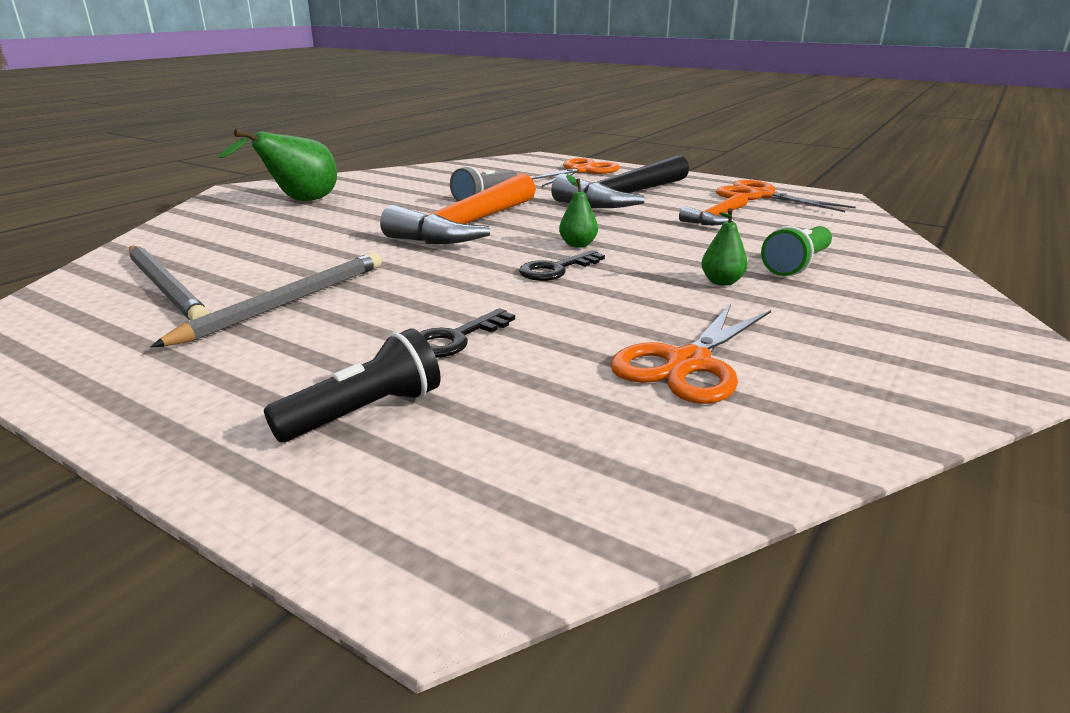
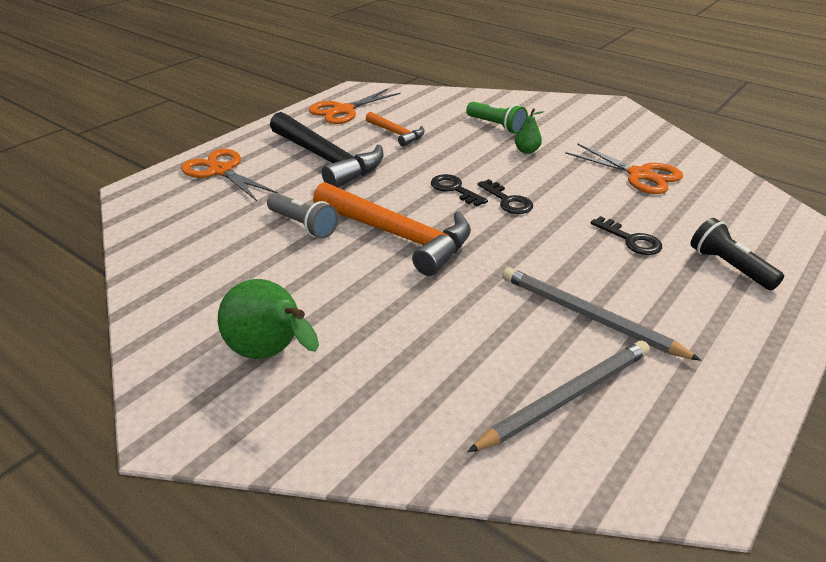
camera: 85 degrees left, 10 degrees up
green pear [559,174,598,248] -> black key [431,174,488,207]

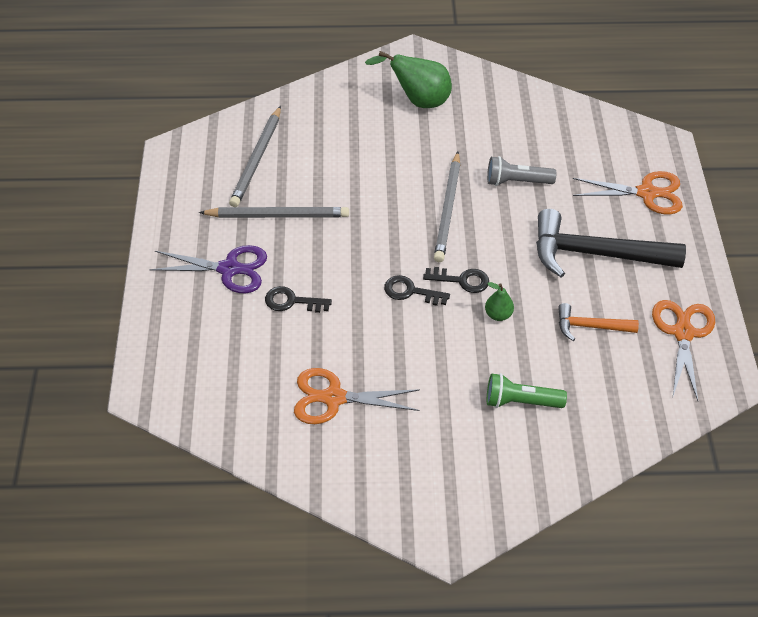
camera: 140 degrees right, 15 degrees up
orange hammer [313,182,471,276] -> grey pencil [434,151,460,262]
green pear [515,108,544,154] -> green pear moved to [485,282,514,321]
black flashlight [691,218,784,290] -> none
none -> purple scissors [149,245,267,293]

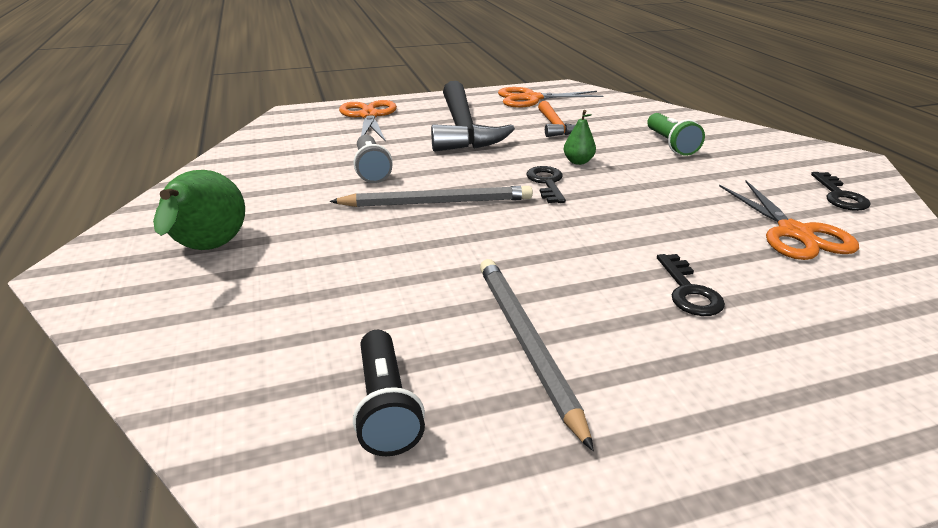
camera: 105 degrees left, 20 degrees down
purple scissors [149,245,267,293] -> none
grey pencil [229,106,281,207] -> black flashlight [353,330,425,456]
black key [384,275,450,306] -> black key moved to [811,172,871,211]

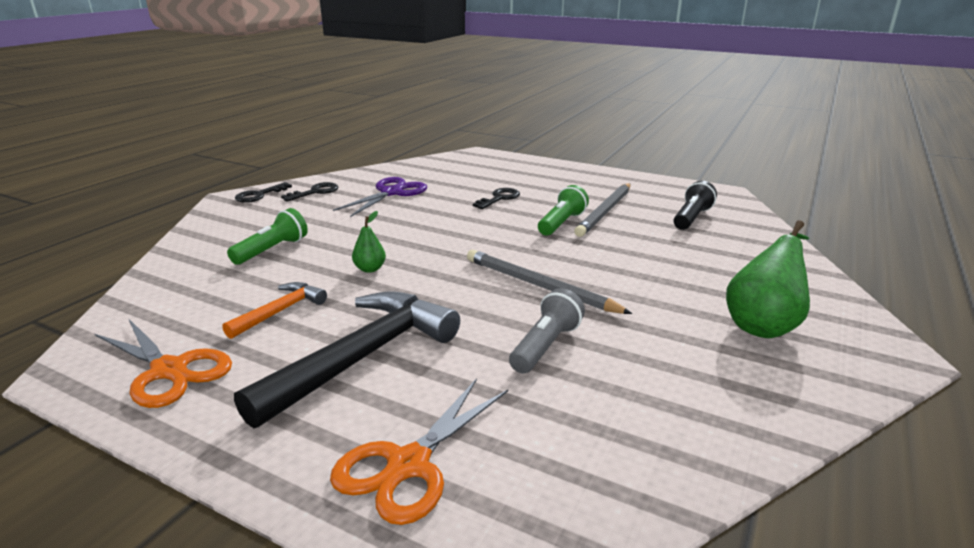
camera: 135 degrees left, 5 degrees down
black key [526,166,566,203] -> black key moved to [235,182,292,203]
orange scissors [719,181,859,260] -> purple scissors [333,177,427,217]
none -> green flashlight [538,185,589,236]

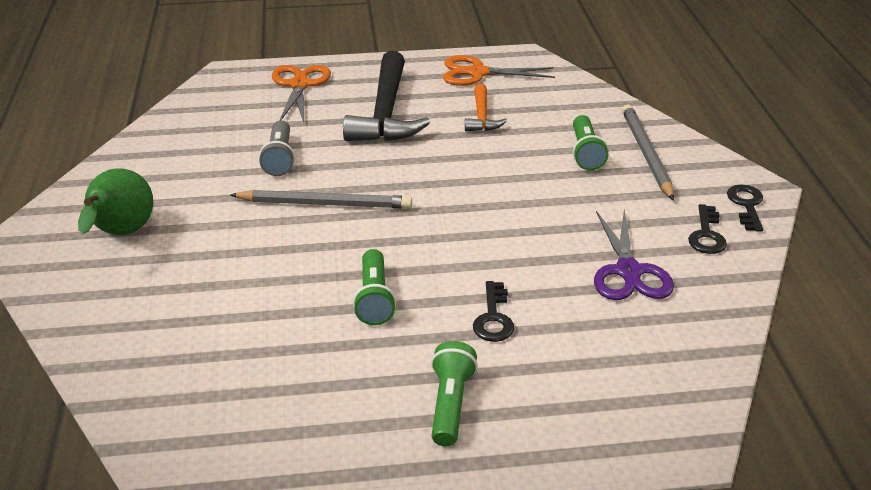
camera: 145 degrees right, 10 degrees up
green pear [352,211,386,273] -> none
grey pencil [574,183,631,237] -> grey pencil moved to [622,104,674,201]
black flashlight [674,181,717,230] -> none
none -> green flashlight [431,341,478,446]

